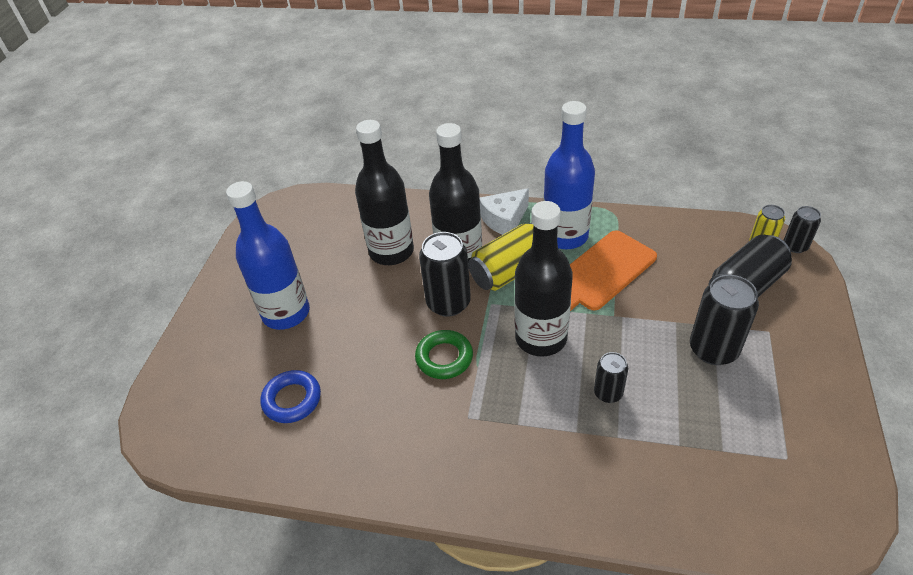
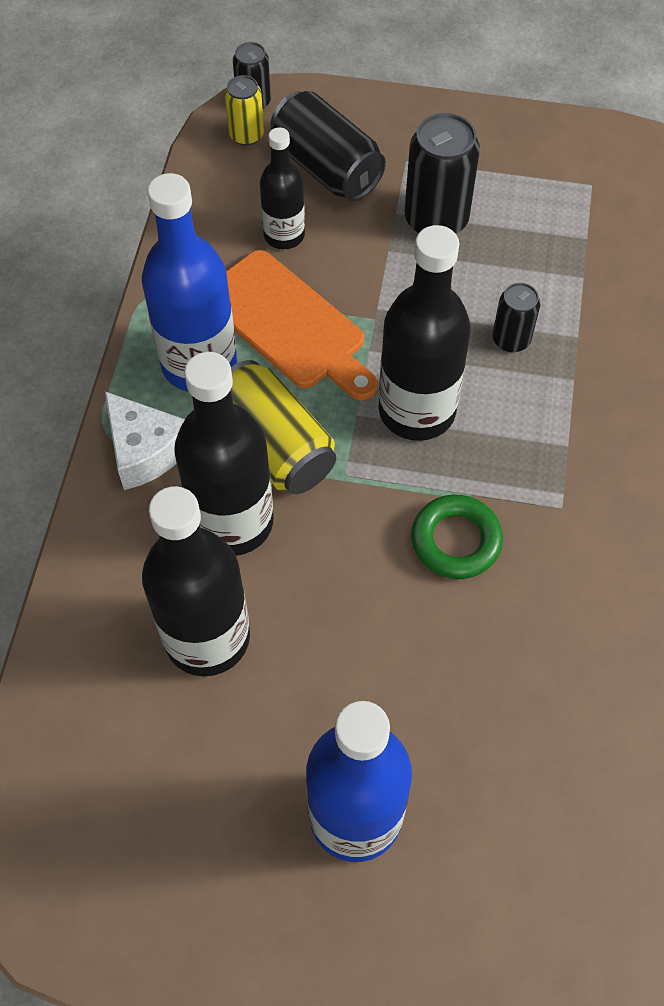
camera: 95 degrees left, 15 degrees up
blue ring [261,370,321,423] -> none
black can [419,232,471,317] -> none
none -> black bottle [260,127,305,249]

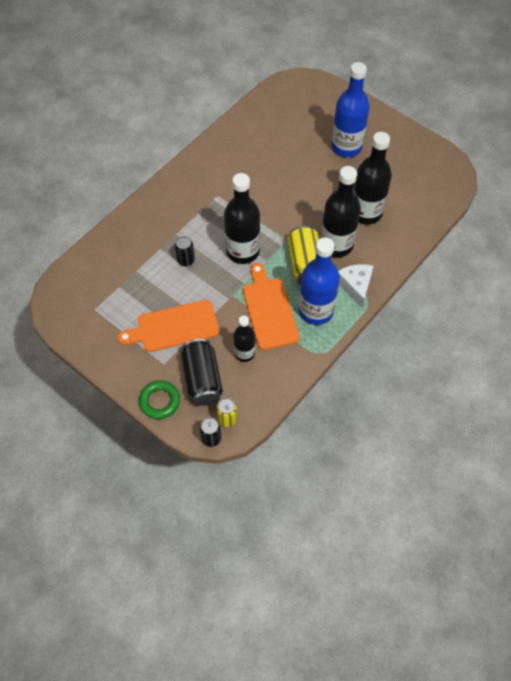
camera: 150 degrees left, 0 degrees up
black can [405,113,480,234] -> orange cutting board [118,300,219,352]
green ring [411,495,503,579] -> green ring moved to [139,380,180,419]

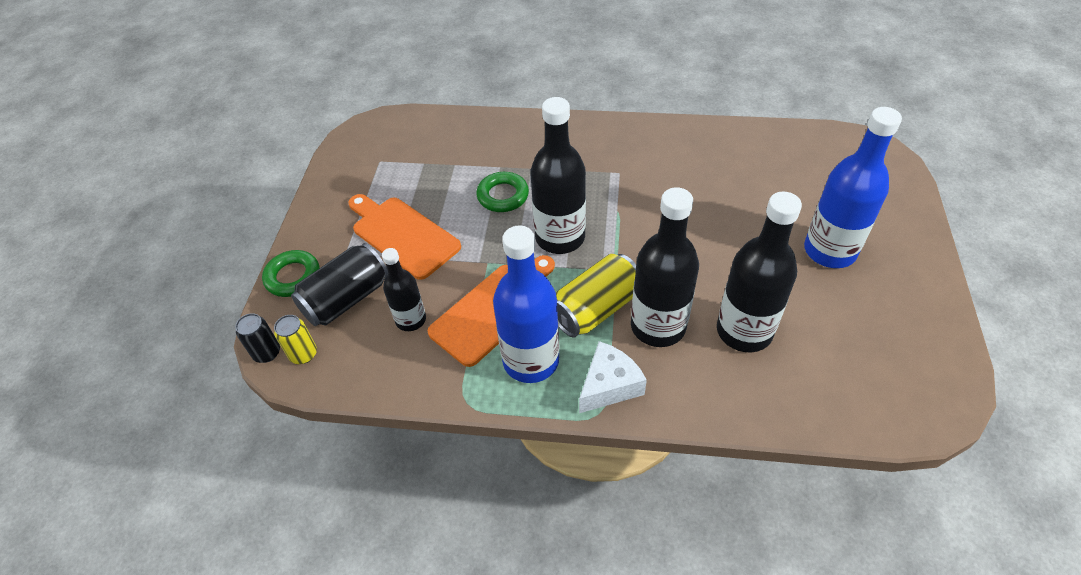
camera: 60 degrees right, 10 degrees down
black can [175,236,195,266] -> green ring [476,172,529,212]

